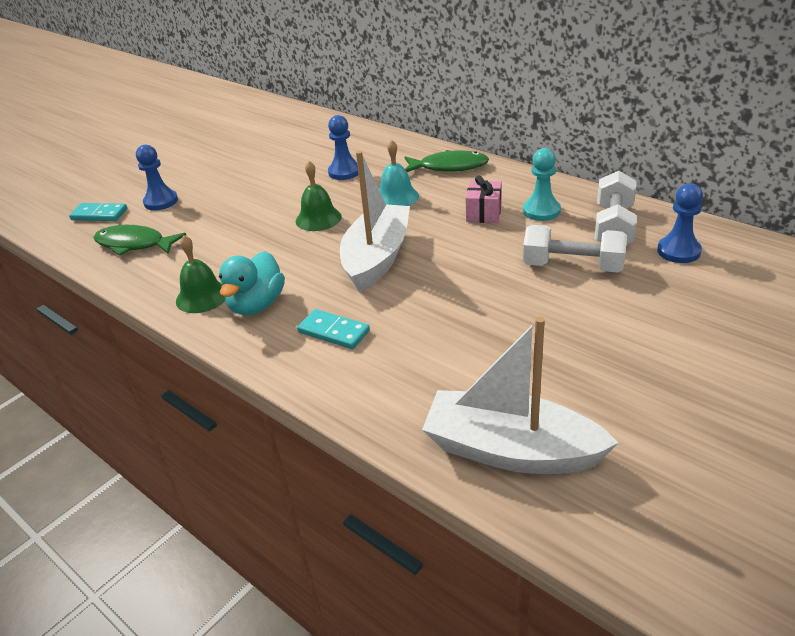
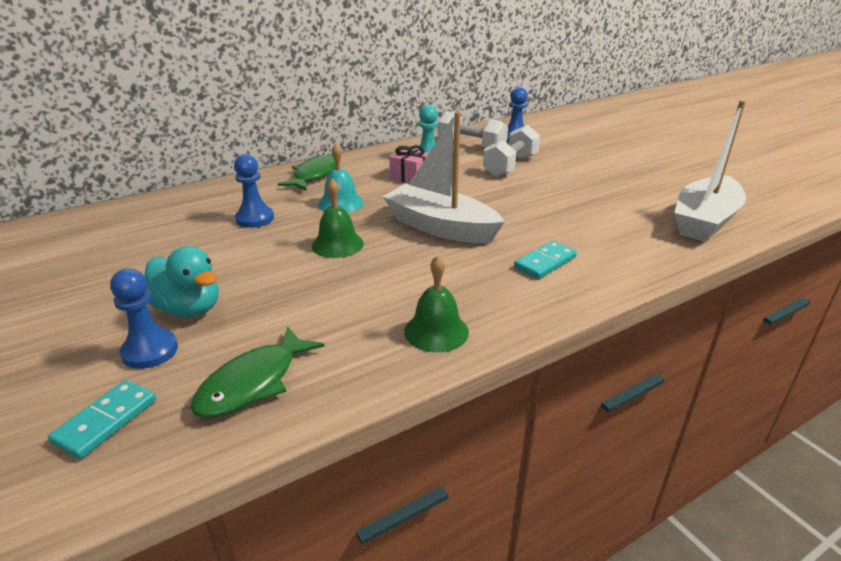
camera: 75 degrees left, 5 degrees down
turquoise duck [219,251,285,315] -> turquoise duck moved to [144,246,219,317]

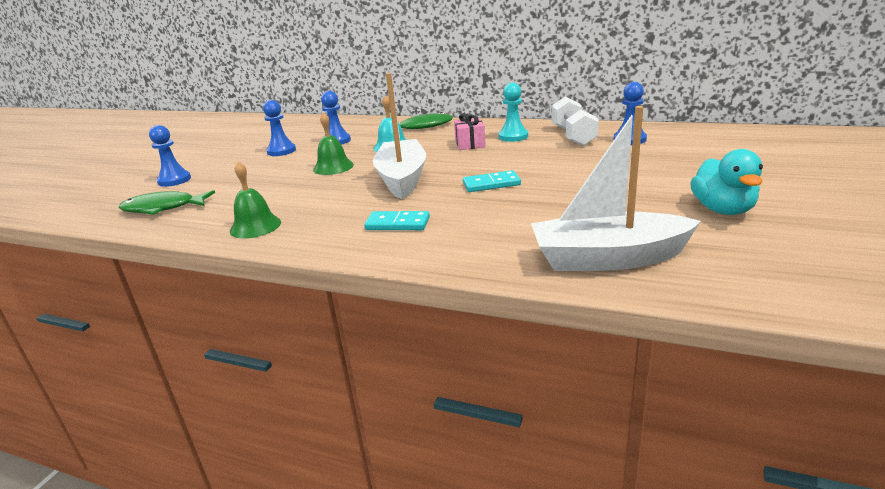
camera: 55 degrees right, 5 degrees down
turquoise domino [48,380,156,459] -> turquoise domino moved to [463,170,521,192]
turquoise duck [144,246,219,317] -> turquoise duck moved to [690,149,763,215]
white dumbbell [483,125,540,177] -> none
none -> blue pawn [263,100,296,156]

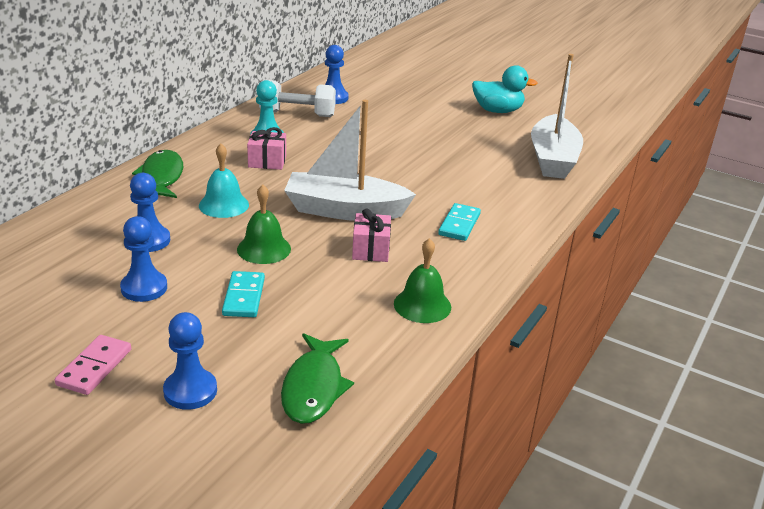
camera: 85 degrees left, 5 degrees up
turquoise domino [463,170,521,192] -> turquoise domino moved to [222,271,265,317]
none -> pink domino [55,335,131,395]
none -> pink gift [352,208,391,262]

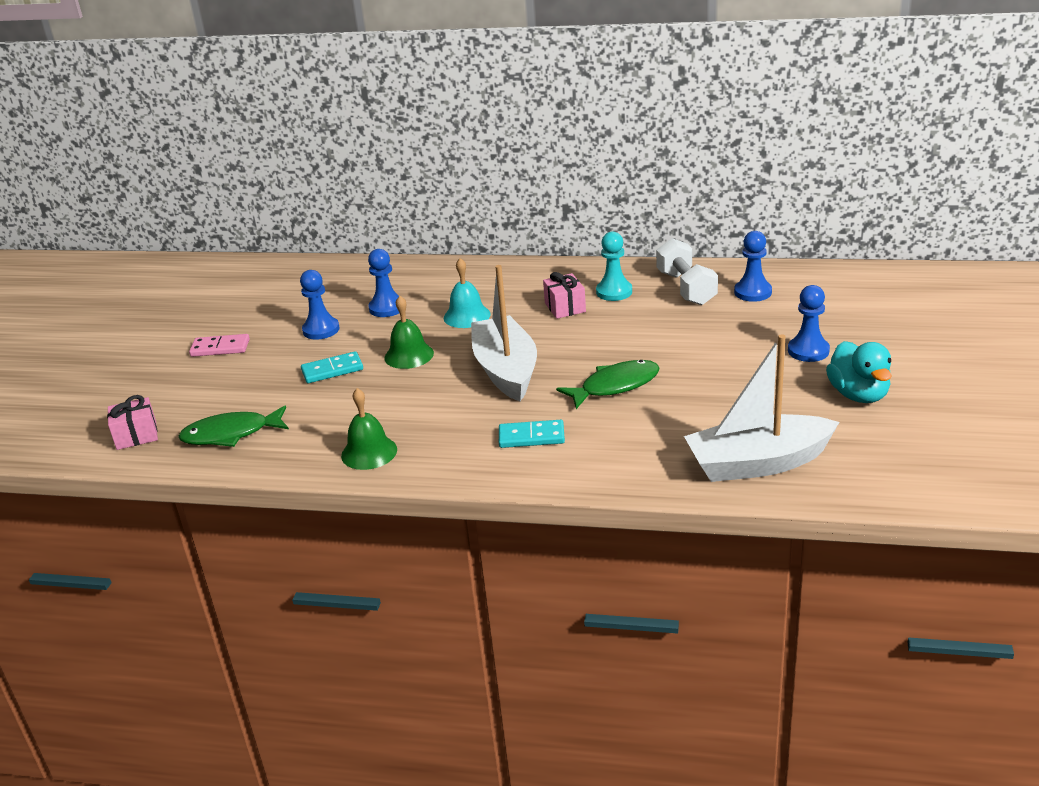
camera: 75 degrees right, 0 degrees up
green fish [132,150,183,198] -> green fish moved to [556,360,660,409]
blue pawn [163,312,217,410] -> blue pawn moved to [788,285,830,362]
pink gift [352,208,391,262] -> pink gift moved to [107,395,158,450]

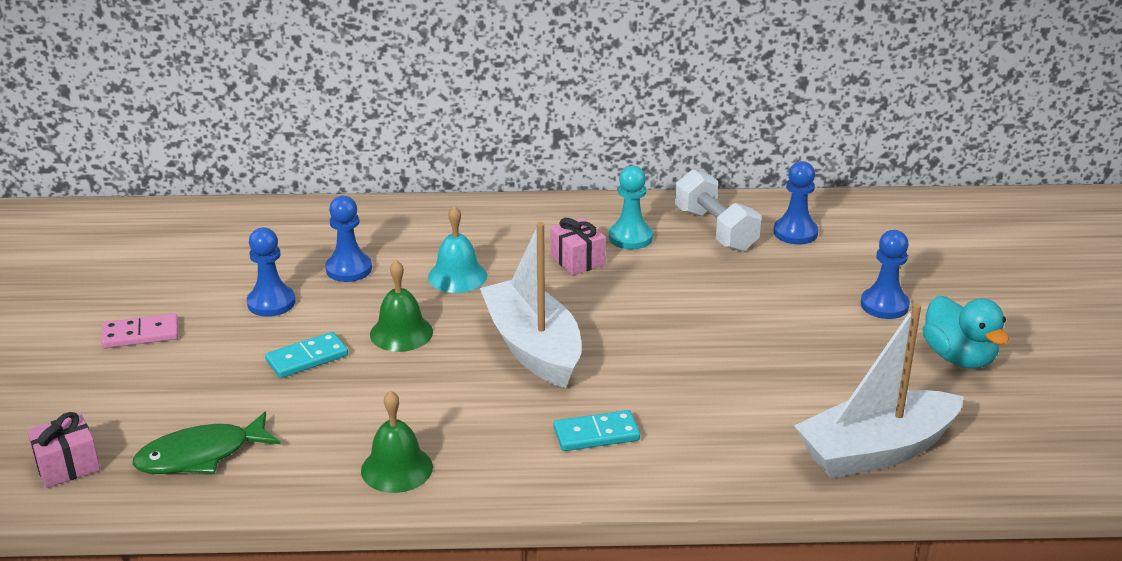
camera: 15 degrees left, 0 degrees up
green fish [556,360,660,409] -> none

